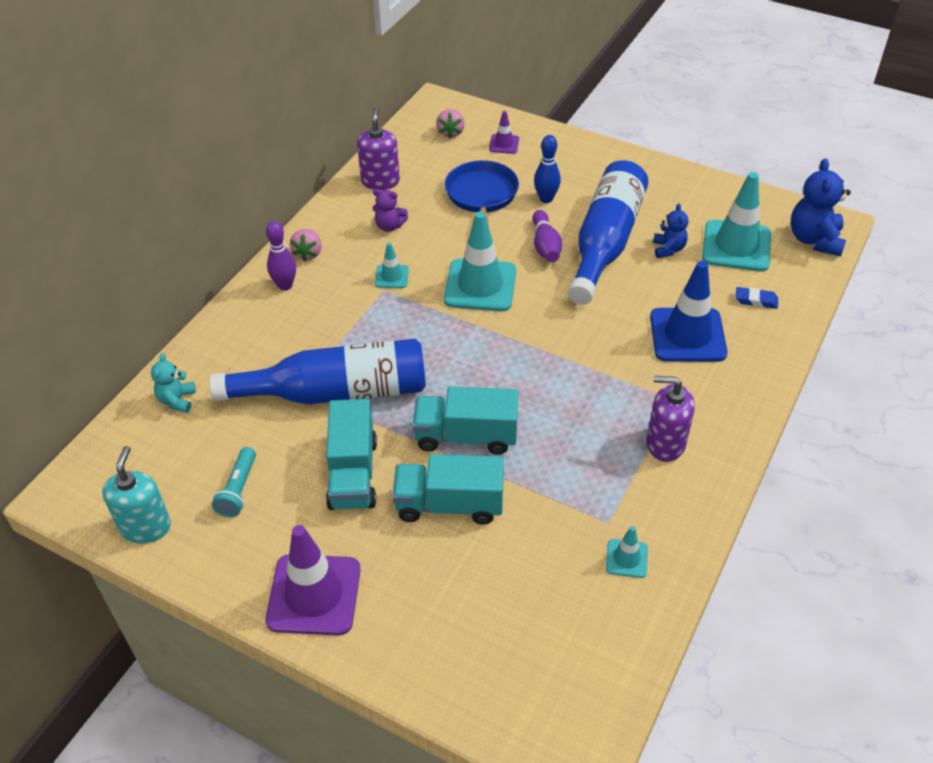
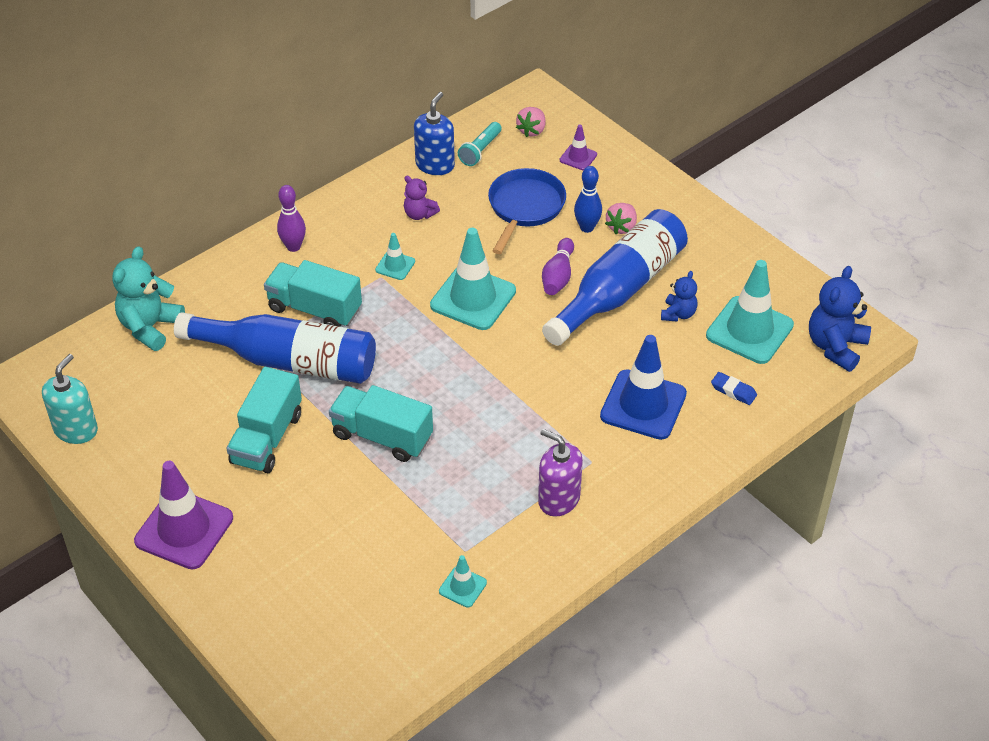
camera: 20 degrees right, 0 degrees up
turquoise teddy bear [151,353,196,413] -> turquoise teddy bear [112,246,185,351], size x1.73
turquoise flashlight [212,447,256,517] -> turquoise flashlight moved to [458,122,502,166]
pink strawberry [290,229,322,261] -> pink strawberry moved to [605,203,637,234]
purple soap dispenser [357,106,400,190] -> blue soap dispenser [414,92,455,175]
turquoise truck [392,454,504,525] -> turquoise truck moved to [264,260,362,327]

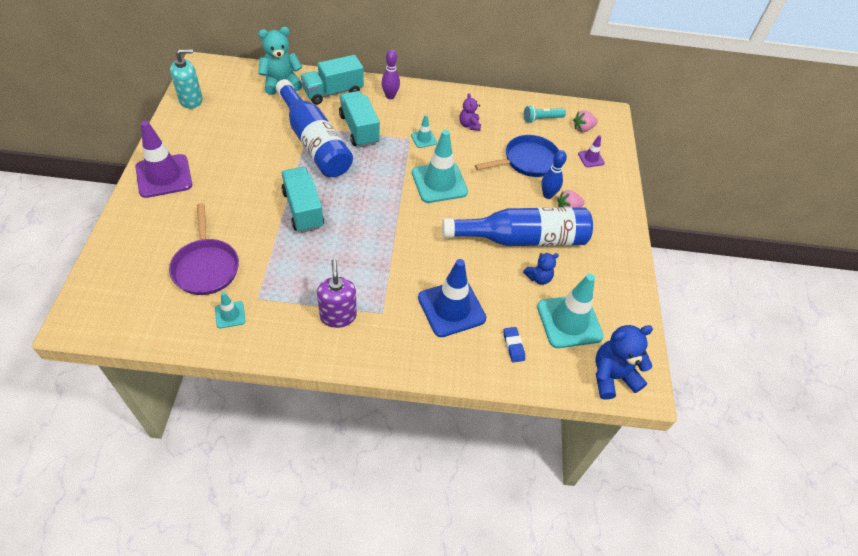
camera: 40 degrees right, 5 degrees up
turquoise truck [226,367,302,473] -> turquoise truck moved to [301,55,364,105]
blue soap dispenser [414,92,455,175] -> none
purple bowling pin [542,238,574,295] -> none
none -> purple pan [169,203,239,295]

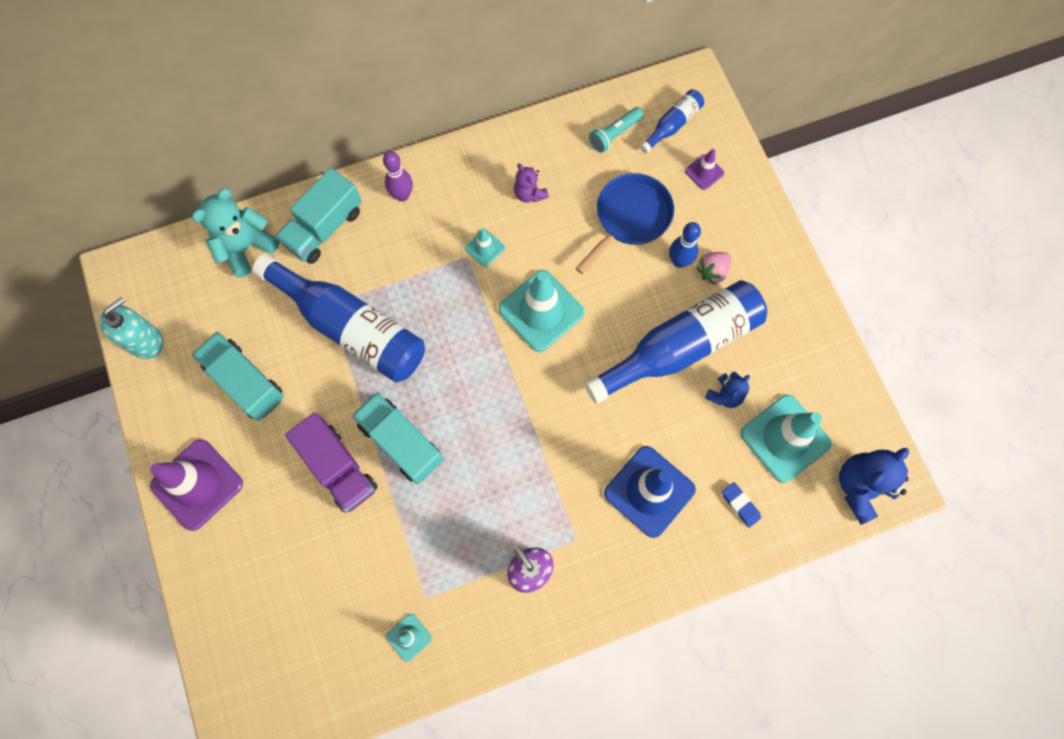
camera: 20 degrees left, 20 degrees up
purple pan [169,203,239,295] -> none
turquoise truck [339,91,380,147] -> turquoise truck moved to [192,332,284,421]
pink strawberry [573,110,598,132] -> blue bottle [640,89,704,154]
none -> purple truck [285,412,378,513]

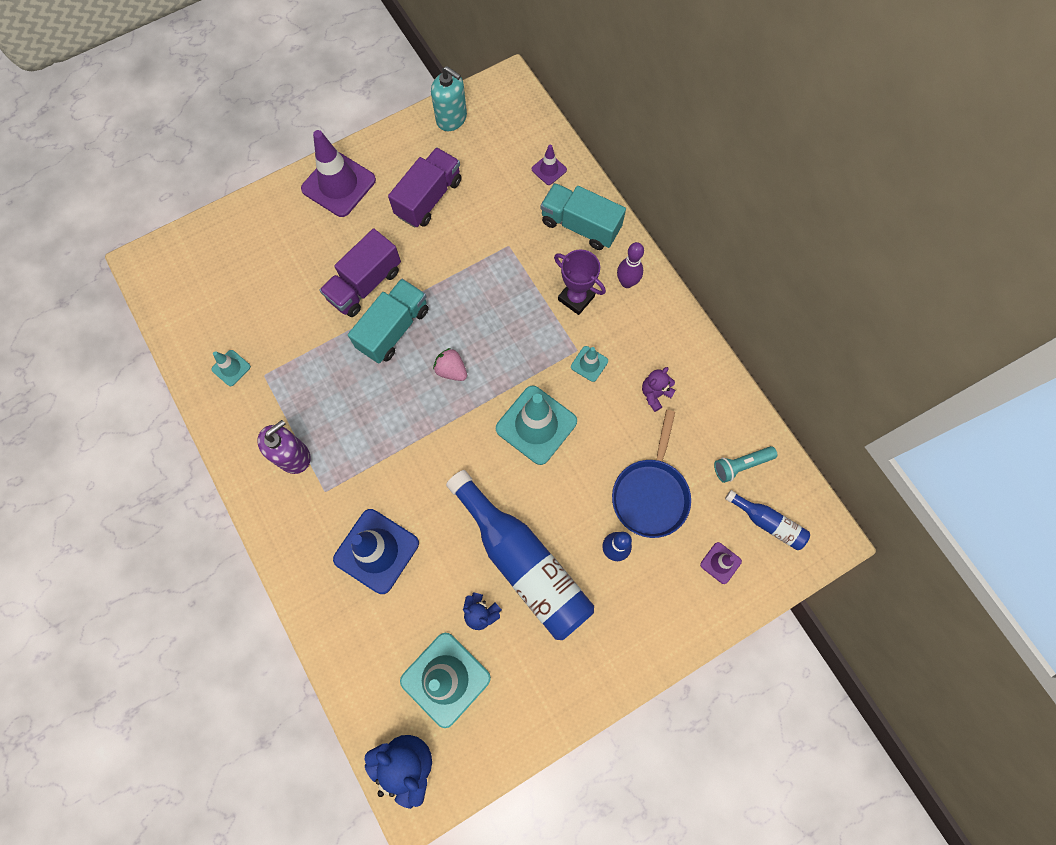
camera: 80 degrees right, 0 degrees up
turquoise teddy bear [191,188,279,278] -> purple traffic cone [532,145,567,185]
turquoise truck [192,332,284,421] -> purple truck [388,147,461,228]
blue bottle [252,254,425,382] -> none
blue pan [575,173,674,274] -> blue pan turned 75 degrees clockwise [612,410,691,538]
turquoise flashlight [589,107,643,153] -> turquoise flashlight turned 60 degrees counterclockwise [714,446,777,483]
pink strawberry [696,252,731,285] -> pink strawberry moved to [433,348,467,381]
blue eraser [722,482,761,528] -> none
none -> purple trophy [554,249,606,315]

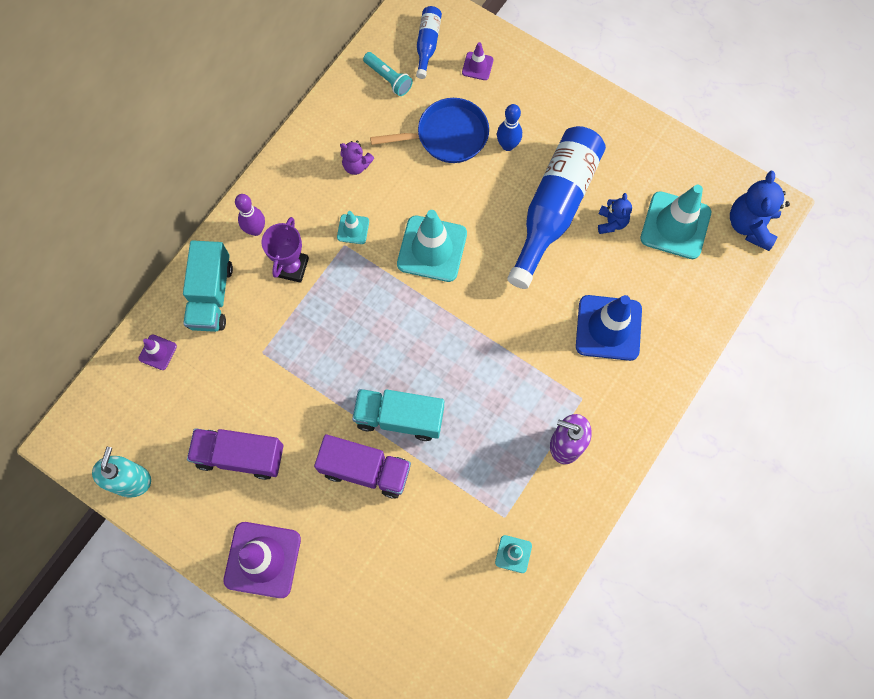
camera: 115 degrees left, 0 degrees up
pink strawberry [433,348,467,381] -> none

